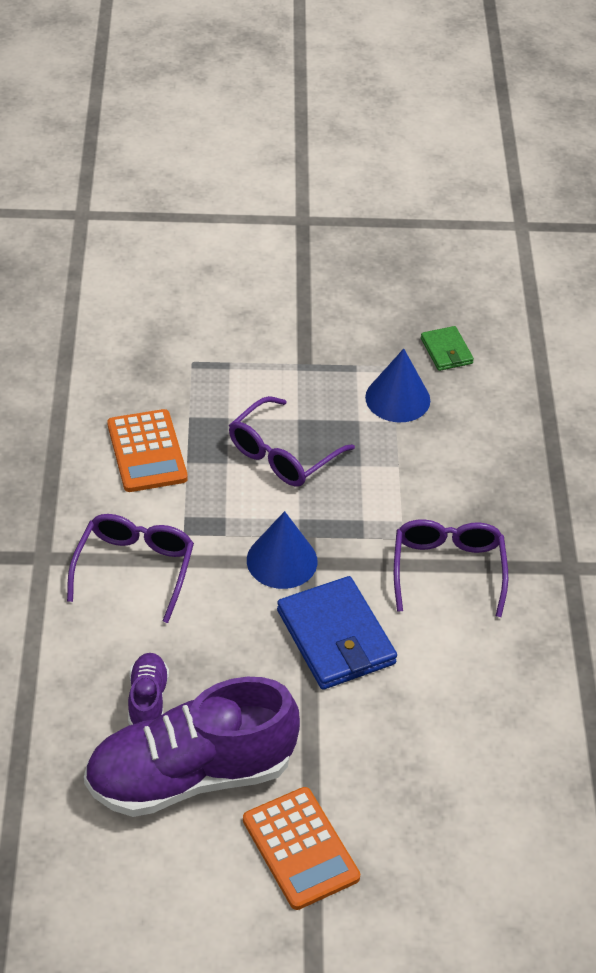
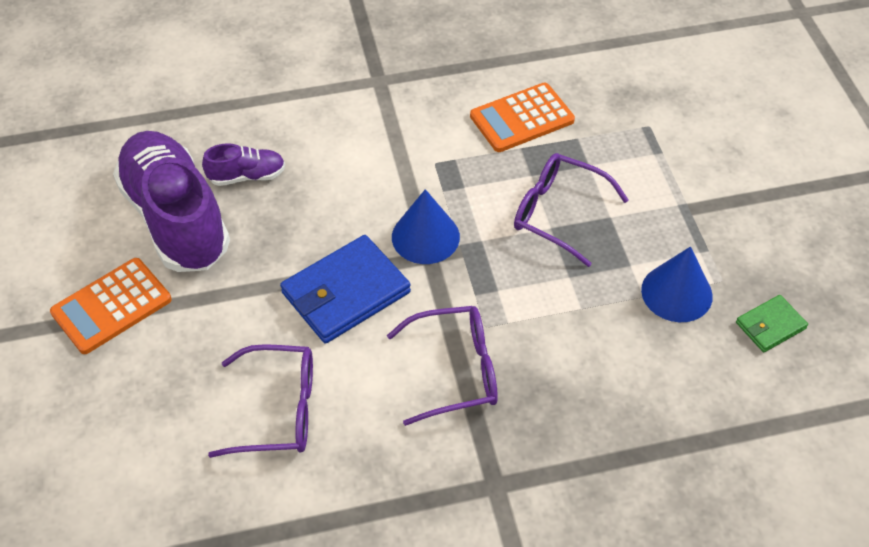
camera: 80 degrees right, 5 degrees up
purple glasses [67,514,194,623] -> purple glasses moved to [208,344,313,458]

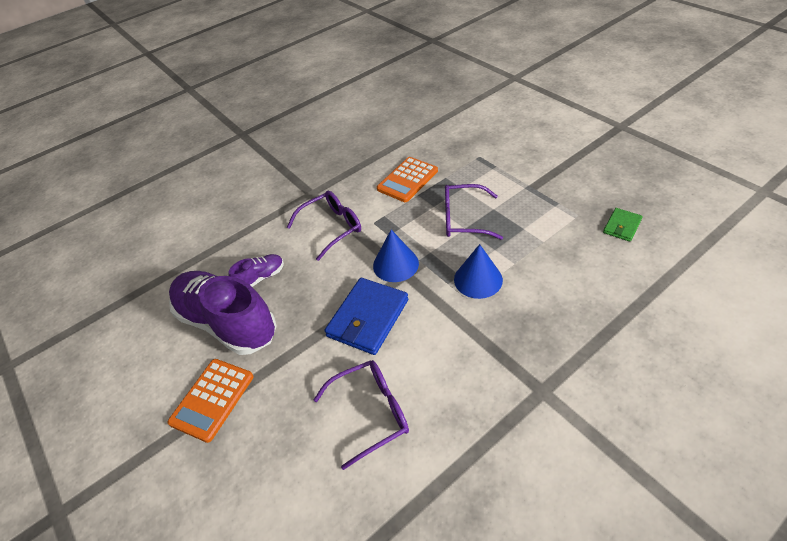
camera: 20 degrees left, 5 degrees down
purple glasses [387,306,498,426] -> purple glasses moved to [287,191,361,261]
blue cone [641,246,713,322] -> blue cone moved to [454,244,503,299]

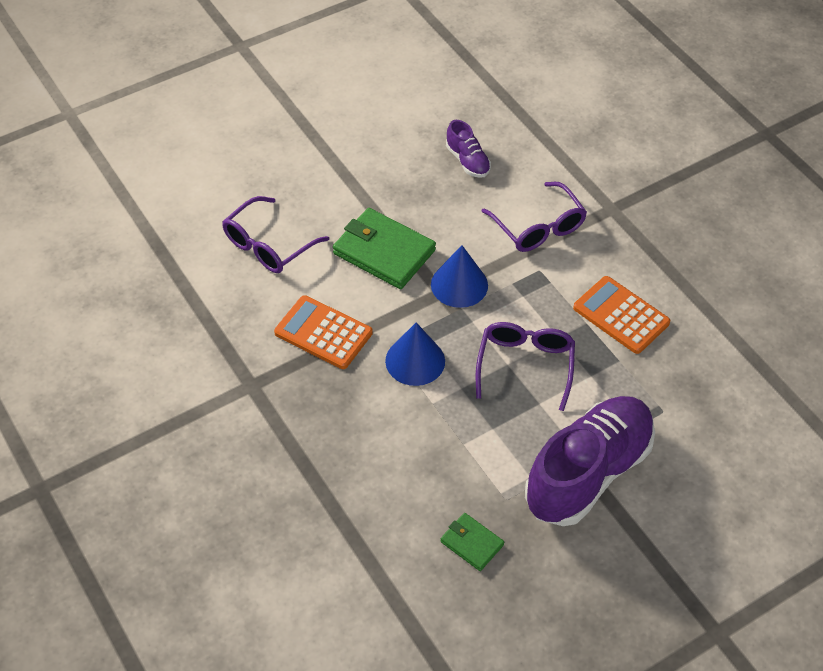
camera: 90 degrees right, 5 degrees up
orange calculator [167,359,254,443] -> orange calculator moved to [274,295,373,369]
purple shoe [169,271,277,355] -> purple shoe moved to [525,396,655,526]
purple glasses [313,360,409,470] -> purple glasses turned 60 degrees clockwise [222,196,329,273]
blue wallet [324,278,408,355] -> green wallet [333,208,436,289]

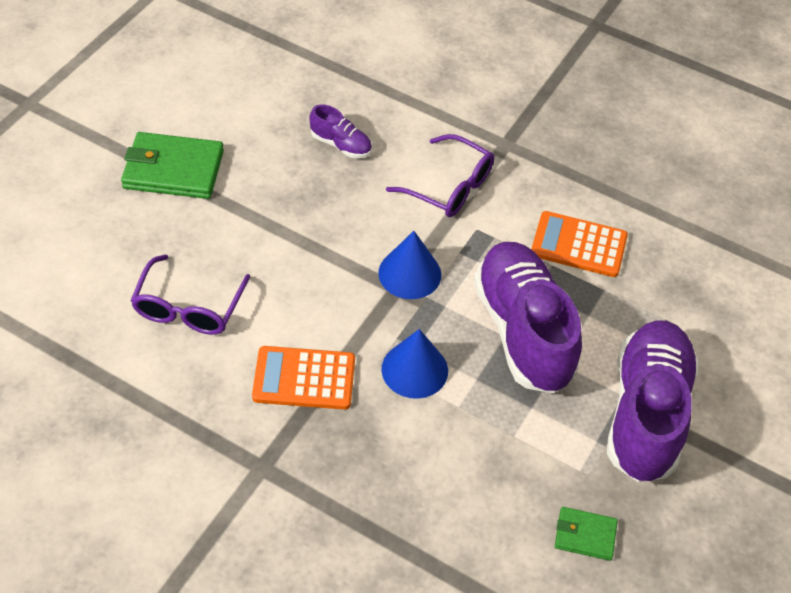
camera: 30 degrees left, 0 degrees up
green wallet [333,208,436,289] -> green wallet moved to [121,132,224,199]
purple glasses [476,322,575,411] -> purple shoe [474,242,582,393]

